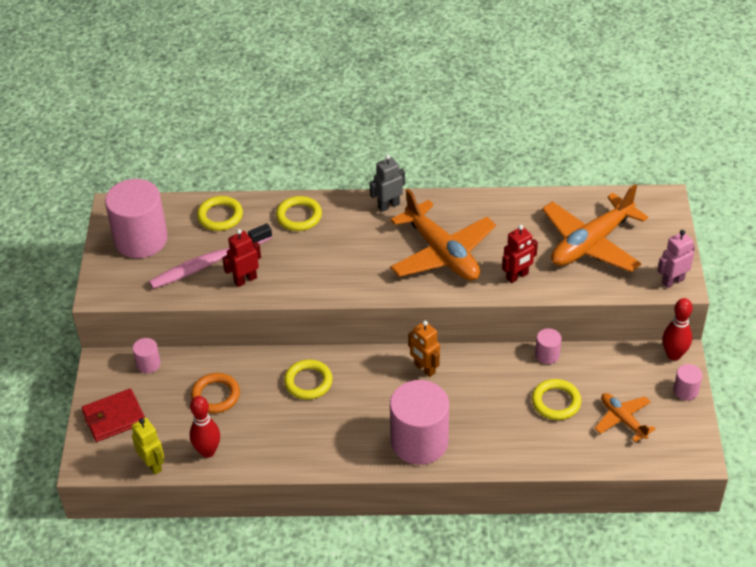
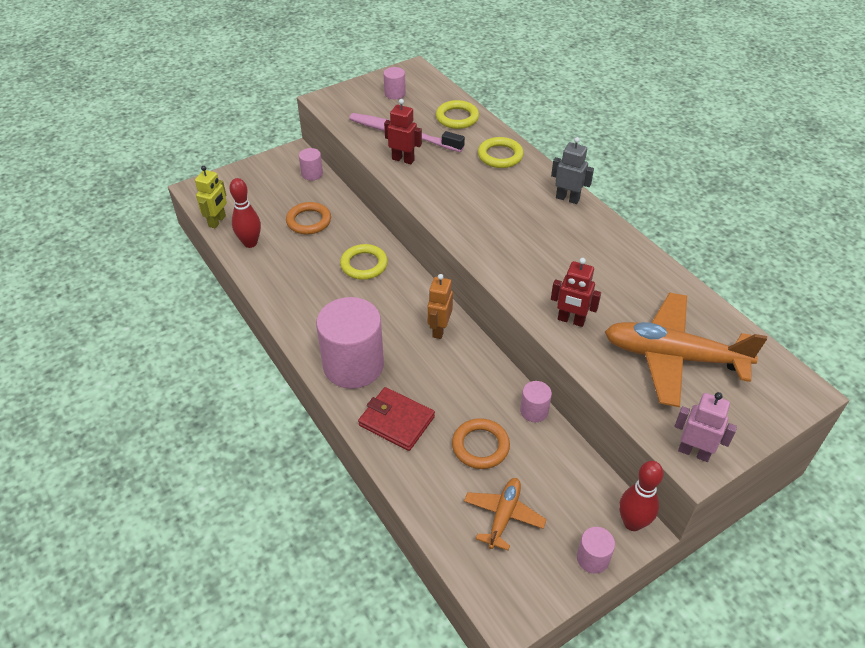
camera: 55 degrees right, 0 degrees up
red wallet [82,388,145,442] -> red wallet moved to [358,387,435,451]
pink cylinder [105,179,168,258] -> pink cylinder [383,67,406,99], size x0.44
orange plane [390,189,496,281] -> none
yellow ring [532,379,581,420] -> orange ring [452,418,510,469]

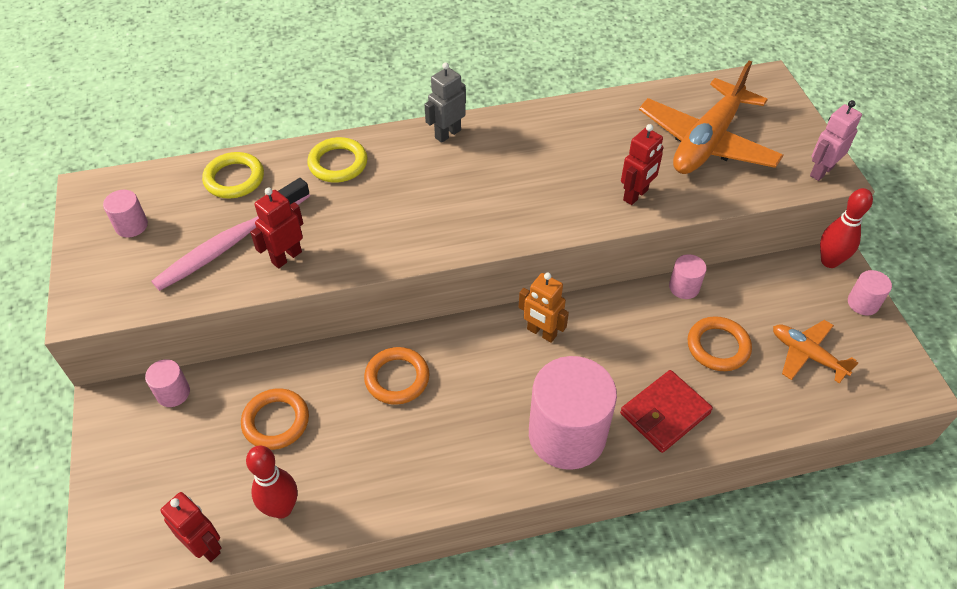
camera: 70 degrees left, 5 degrees up
yellow robot [195,166,227,228] -> red robot [160,492,222,562]
yellow ring [340,244,388,280] -> orange ring [364,347,430,405]

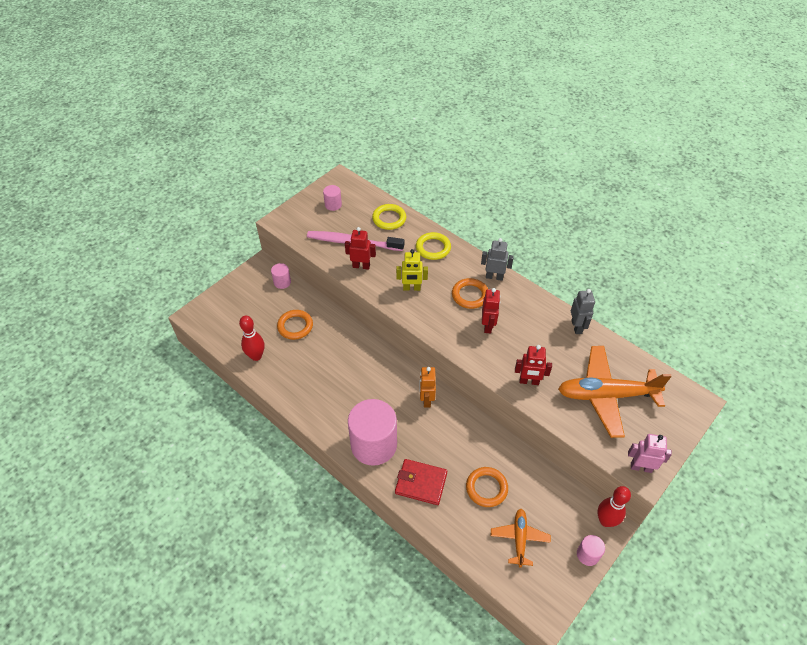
camera: 55 degrees right, 0 degrees up
red robot [160,492,222,562] -> red robot moved to [482,288,500,333]
orange ring [364,347,430,405] -> orange ring moved to [452,278,488,309]
pink cylinder [669,254,707,299] -> none
none -> yellow robot [396,249,428,291]
none -> grey robot [571,289,595,334]

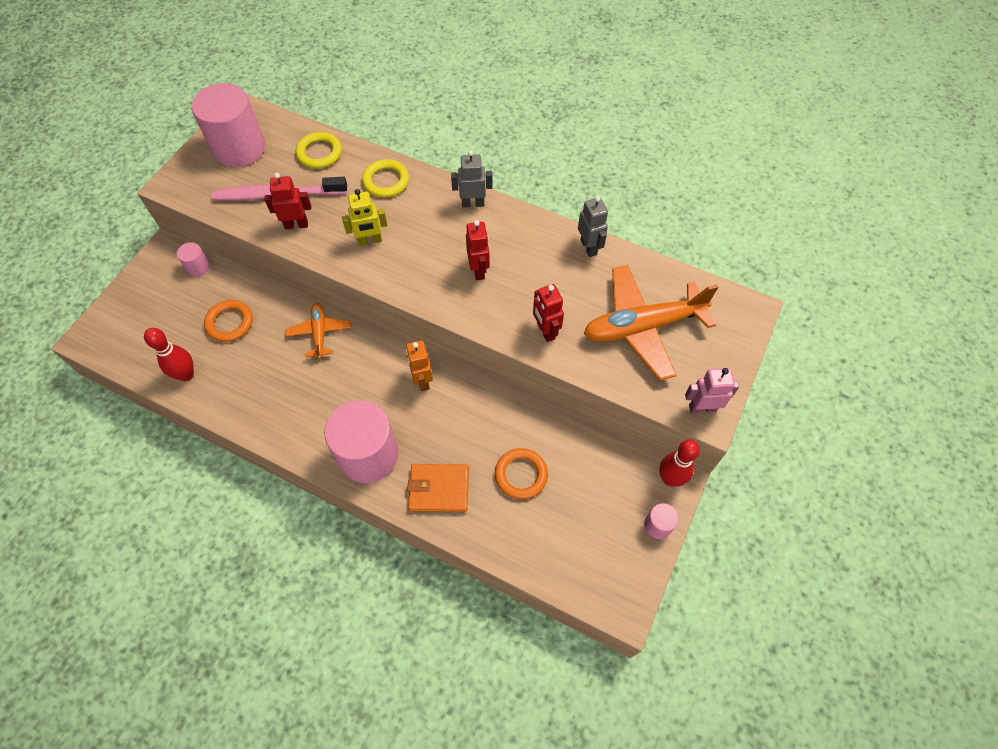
camera: 15 degrees left, 10 degrees up
pink cylinder [323,185,342,211] -> pink cylinder [192,83,265,167], size x2.25
red wallet [395,459,448,505] -> orange wallet [407,464,469,512]
orange ring [452,278,488,309] -> none
orange plane [491,509,551,568] -> orange plane moved to [285,303,351,359]
red robot [515,345,552,385] -> red robot turned 75 degrees clockwise [533,284,564,342]

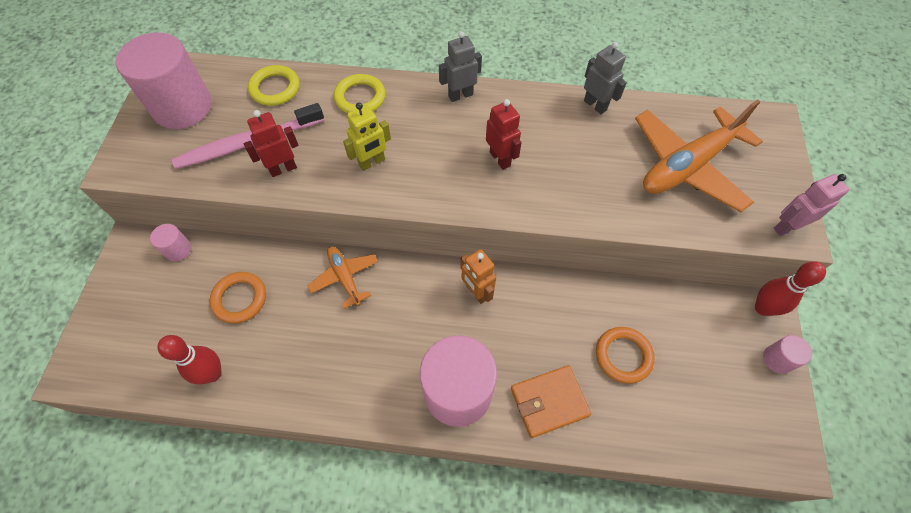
camera: 20 degrees left, 0 degrees up
red robot [533,284,564,342] -> none

